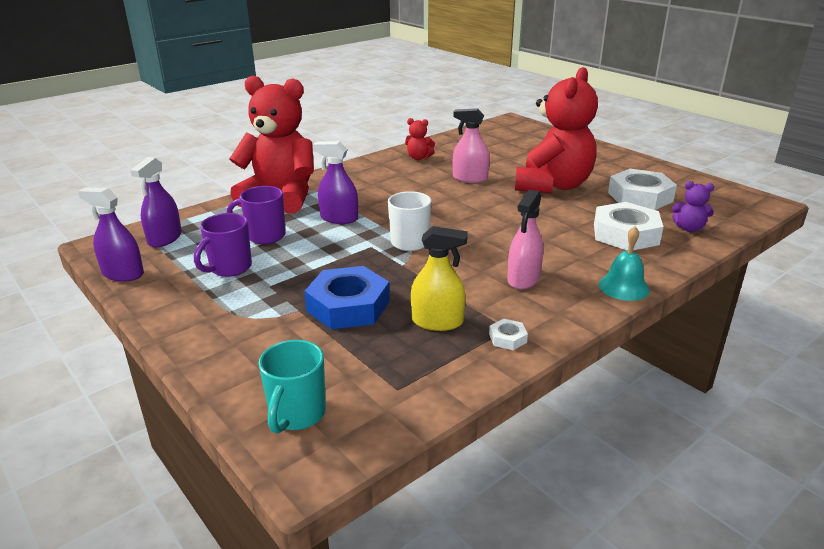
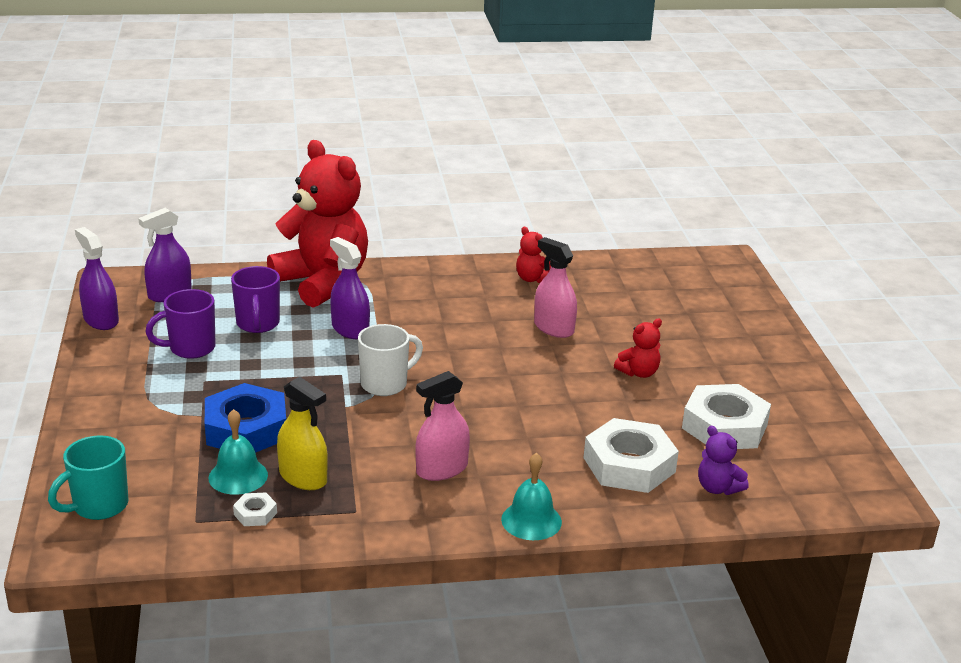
camera: 30 degrees right, 0 degrees up
purple mug [227,186,286,244] -> purple mug turned 135 degrees counterclockwise [231,266,280,333]
white nut [489,319,528,350] -> white nut moved to [233,493,277,526]
red teddy bear [515,67,598,194] -> red teddy bear [614,319,662,378], size x0.40
none -> turquoise bell [208,409,268,495]

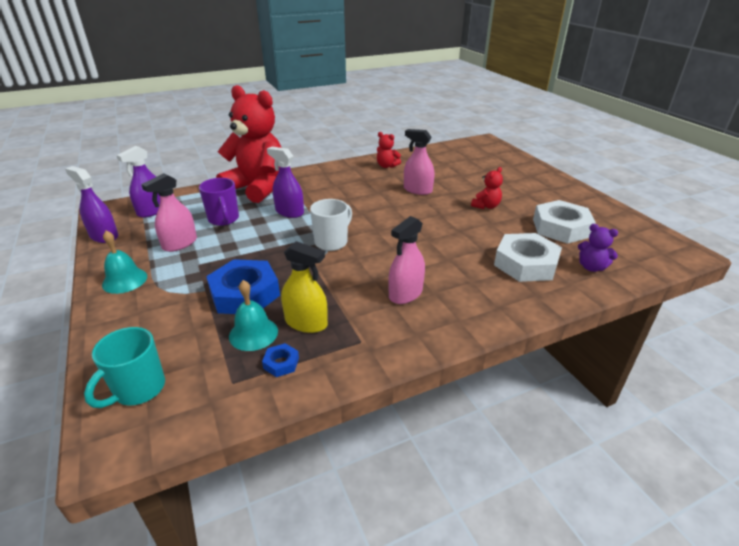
camera: 15 degrees left, 5 degrees up
purple mug [145,289,216,359] -> pink spray bottle [141,173,197,252]
white nut [233,493,277,526] -> blue nut [262,343,299,377]
turquoise bell [501,453,562,540] -> turquoise bell moved to [102,231,147,294]

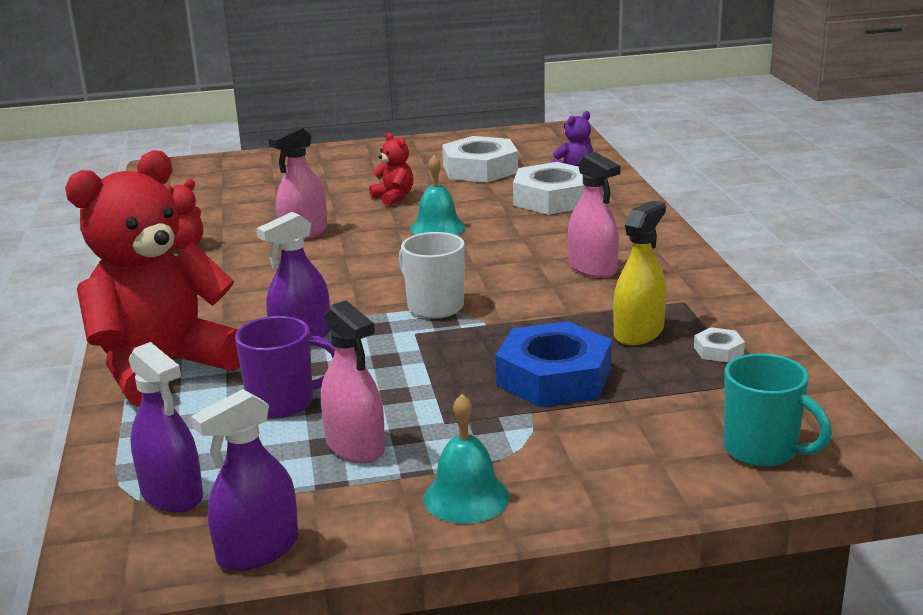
camera: 75 degrees left, 10 degrees down
turquoise bell [229,280,278,351] -> turquoise bell moved to [410,155,465,235]
blue nut [262,343,299,377] -> white nut [694,327,745,363]

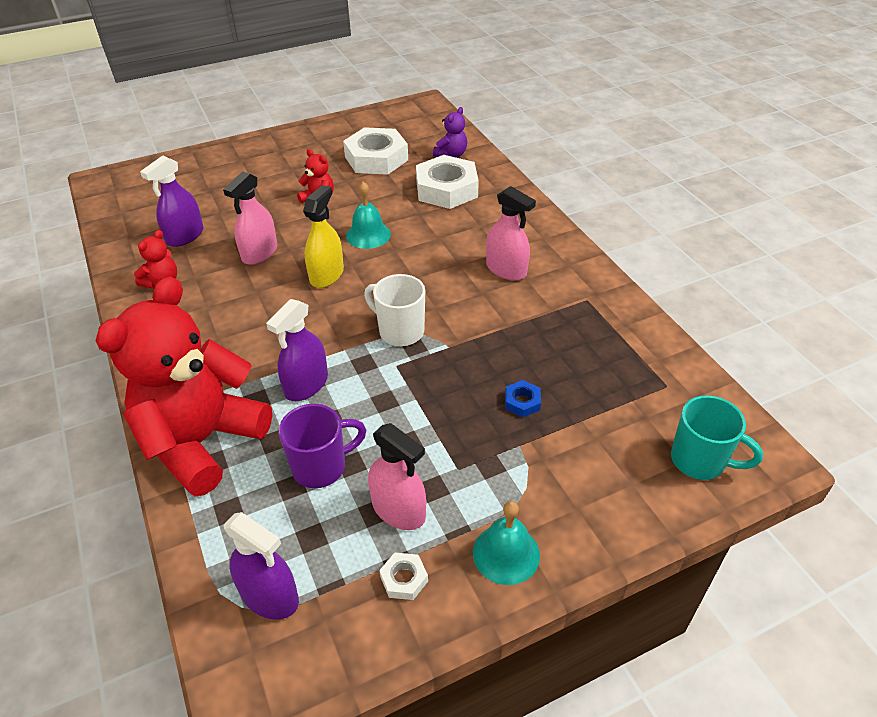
camera: 15 degrees left, 20 degrees up
purple spray bottle [191,389,299,571] -> purple spray bottle moved to [140,155,204,247]
blue nut [496,321,612,407] -> blue nut [505,380,541,417], size x0.43
yellow spray bottle [613,201,667,346] -> yellow spray bottle moved to [303,185,344,288]
white nut [694,327,745,363] -> white nut moved to [379,553,428,600]

